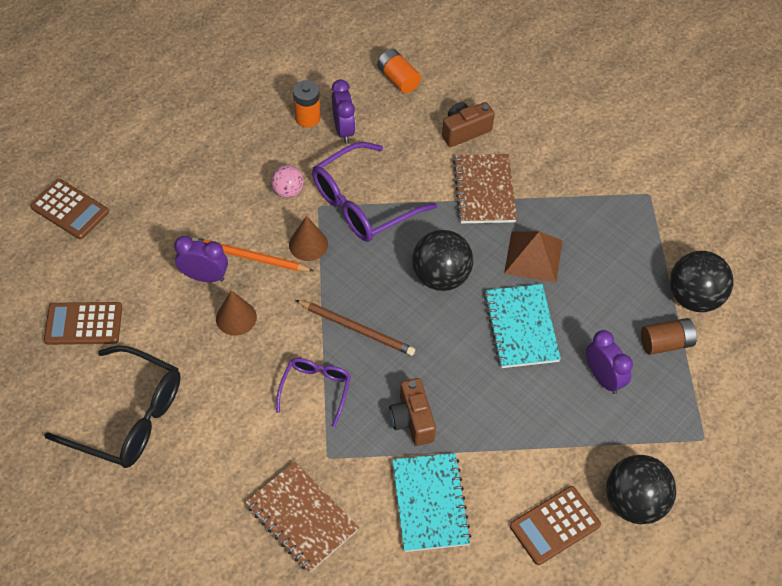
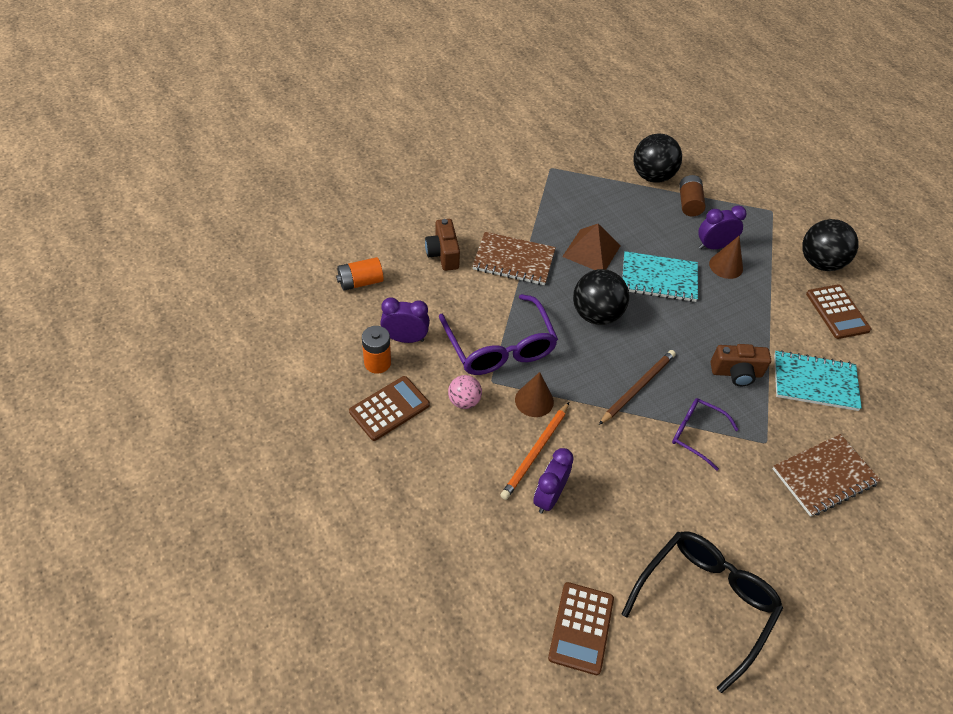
camera: 75 degrees left, 5 degrees down
brown calculator [30,179,109,239] -> brown calculator moved to [349,376,430,441]
brown cone [216,290,257,336] -> brown cone moved to [709,236,743,279]

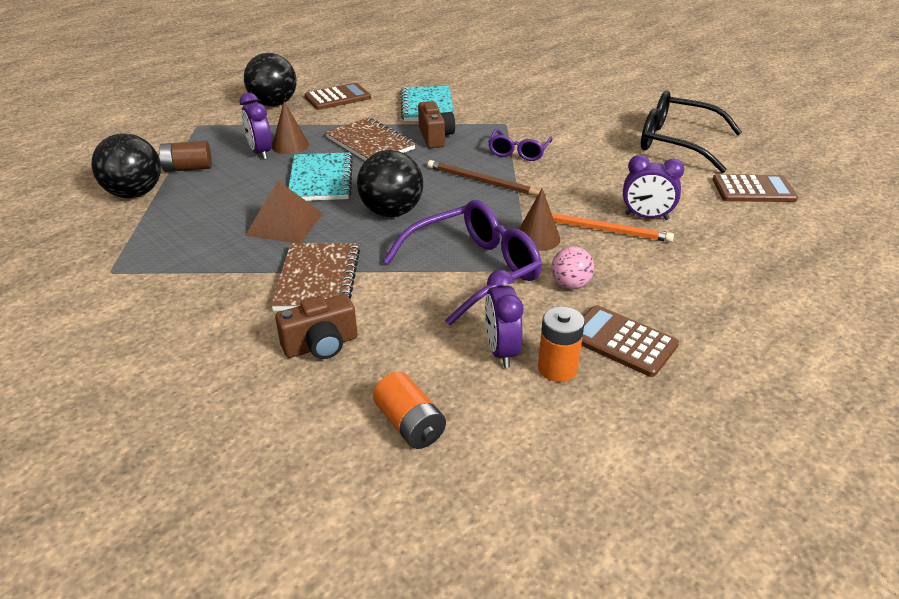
camera: 100 degrees left, 15 degrees down
brown notebook [773,434,881,517] -> brown notebook moved to [325,117,416,161]

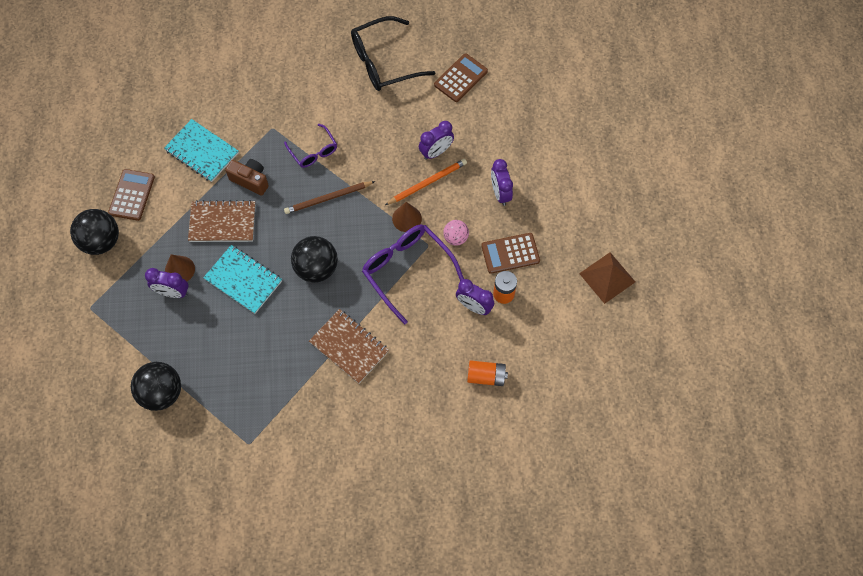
camera: 50 degrees left, 30 degrees up
brown battery [158,141,212,172] -> none
brown pyramid [245,181,323,243] -> brown pyramid moved to [579,252,635,304]
brown camera [275,294,357,359] -> none
purple glasses [383,200,542,326] -> purple glasses turned 45 degrees counterclockwise [362,225,464,325]
none -> purple clock [491,159,513,206]

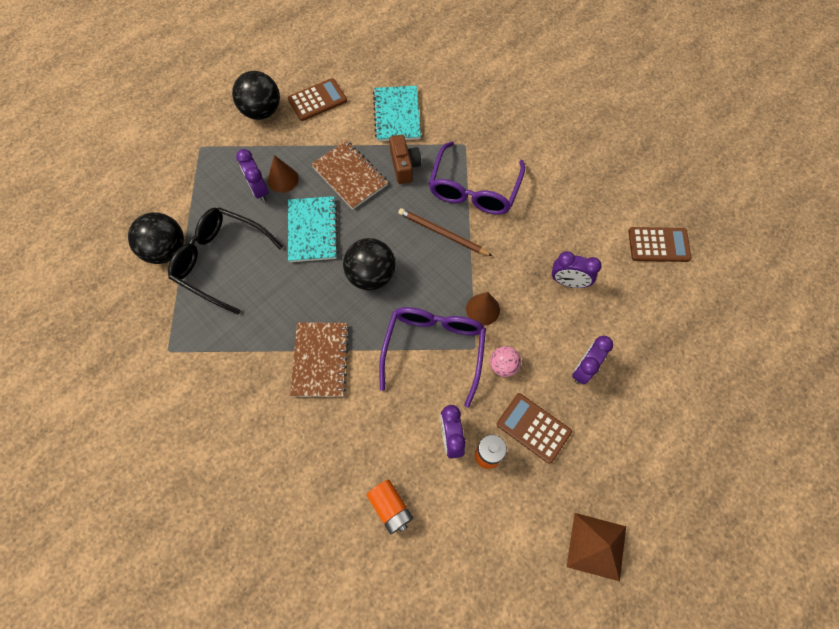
camera: 50 degrees right, 0 degrees up
purple glasses [284,124,337,168] -> purple glasses [429,141,525,215], size x1.75
black glasses [351,16,435,91] -> black glasses moved to [168,207,283,314]
orange pencil [385,159,467,205] -> none

